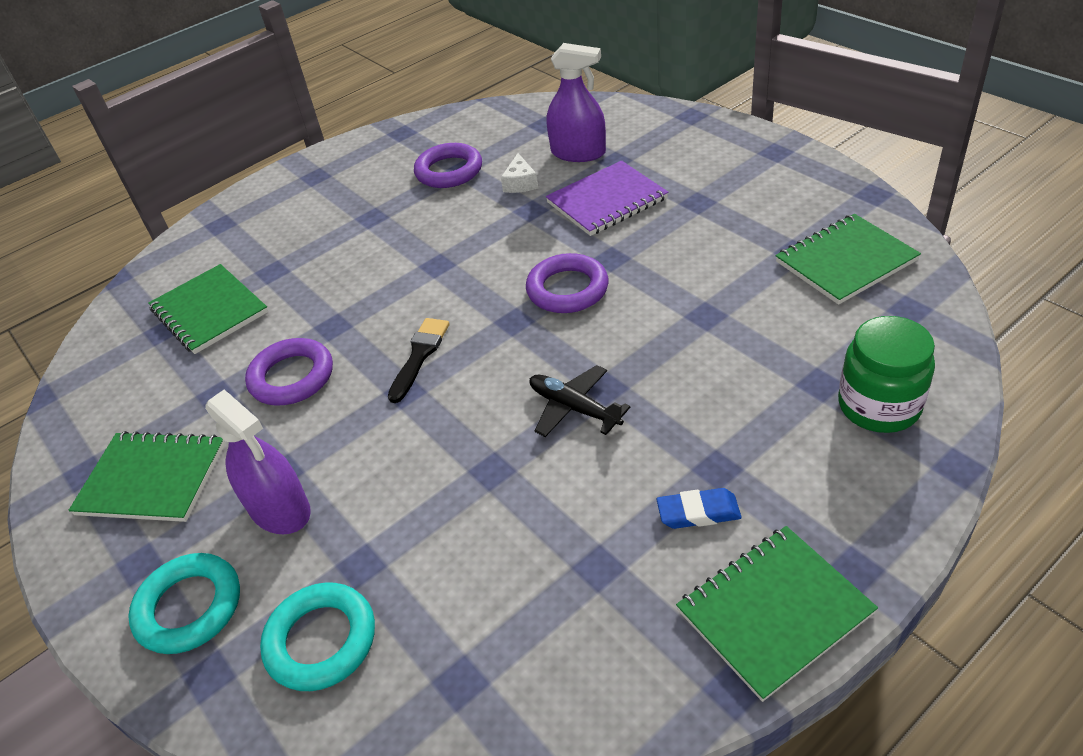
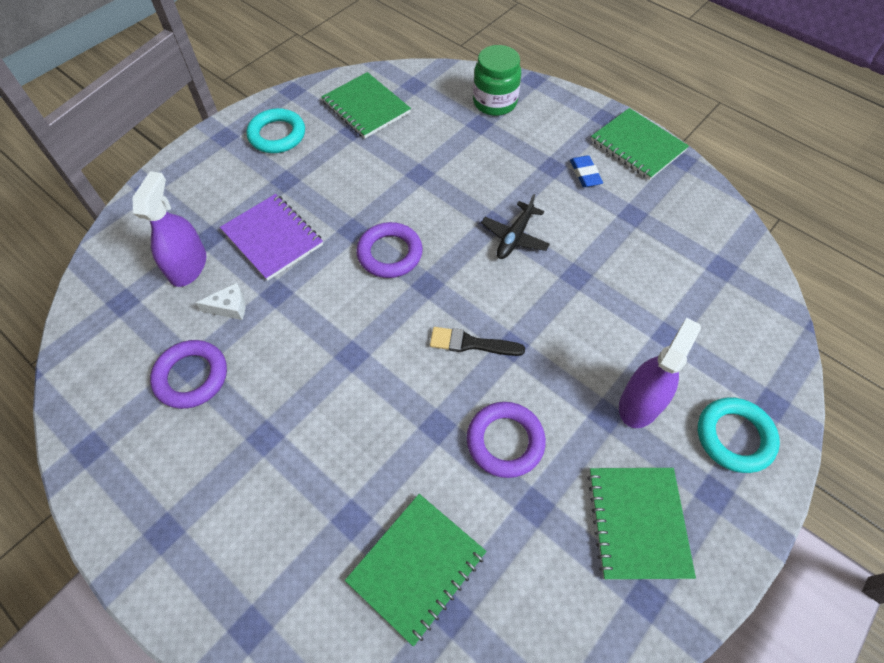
camera: 105 degrees left, 15 degrees up
turquoise ring [260,583,375,691] -> turquoise ring moved to [247,108,305,153]

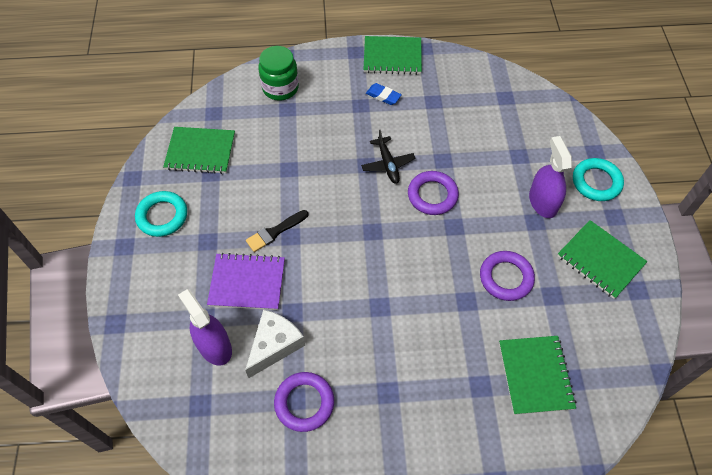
camera: 45 degrees left, 0 degrees up
white cheese [196,283,245,320] -> white cheese [245,309,305,378], size x1.76
purple ring [356,222,423,278] -> purple ring moved to [408,171,459,215]
black brush [430,327,525,356] -> black brush moved to [246,210,308,252]

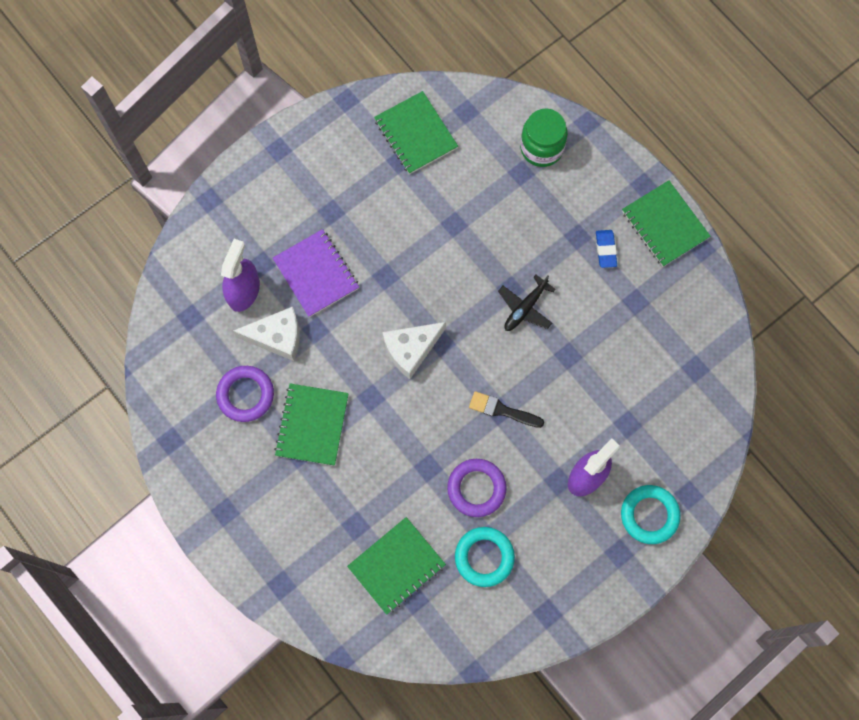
camera: 55 degrees right, 15 degrees up
turquoise ring [135,191,187,237] -> turquoise ring moved to [455,527,515,587]
black brush [246,210,308,252] -> black brush moved to [469,391,544,428]
purple ring [408,171,459,215] -> none
green notebook [557,220,648,299] -> green notebook moved to [274,384,349,466]
none -> white cheese [383,322,446,379]

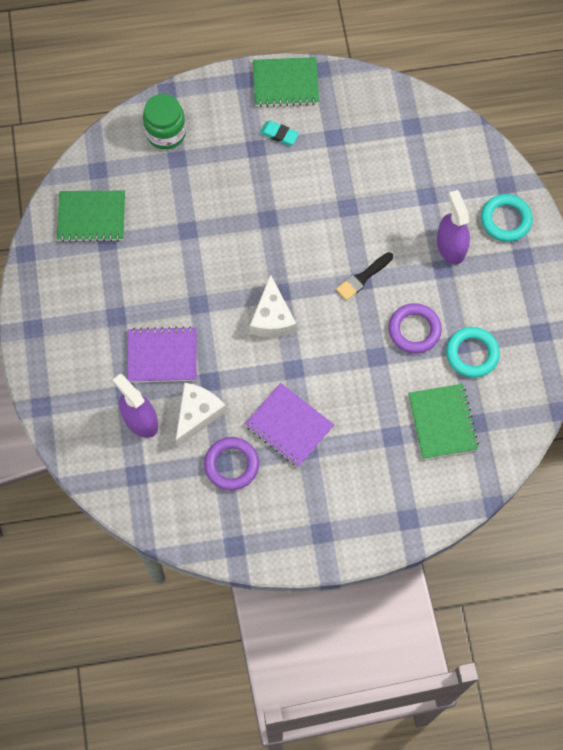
camera: 60 degrees left, 5 degrees down
green notebook [274,384,349,466] -> purple notebook [245,383,334,467]
black plane [498,275,556,331] -> none
blue eraser [596,230,617,268] -> turquoise eraser [260,121,299,145]

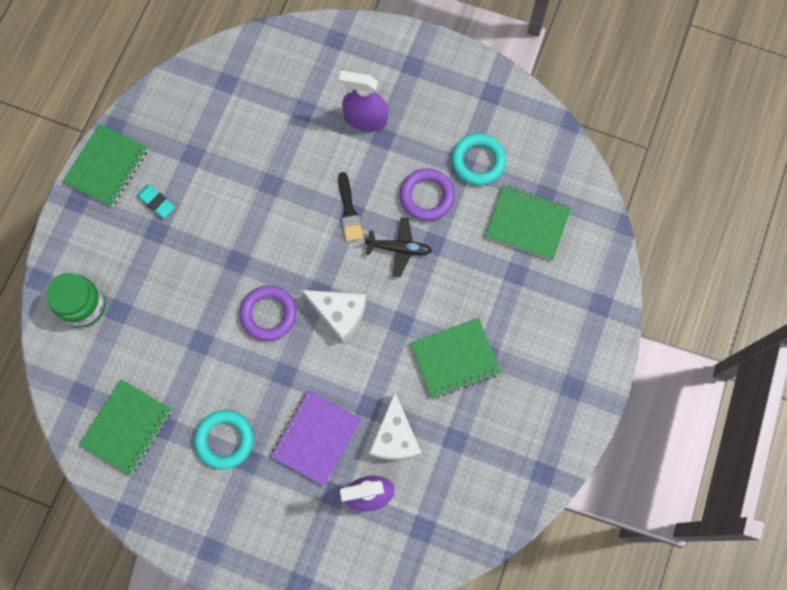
camera: 60 degrees left, 5 degrees up
white cheese [175,383,226,447] -> white cheese turned 150 degrees counterclockwise [369,392,422,461]
purple ring [204,437,259,490] -> purple ring moved to [239,285,297,341]
purple notebook [245,383,334,467] -> green notebook [410,318,501,398]
turquoise eraser [260,121,299,145] -> turquoise eraser turned 75 degrees clockwise [137,184,175,218]
turquoise ring [481,194,533,242] -> turquoise ring moved to [194,410,254,470]
none -> black plane [365,217,432,277]

